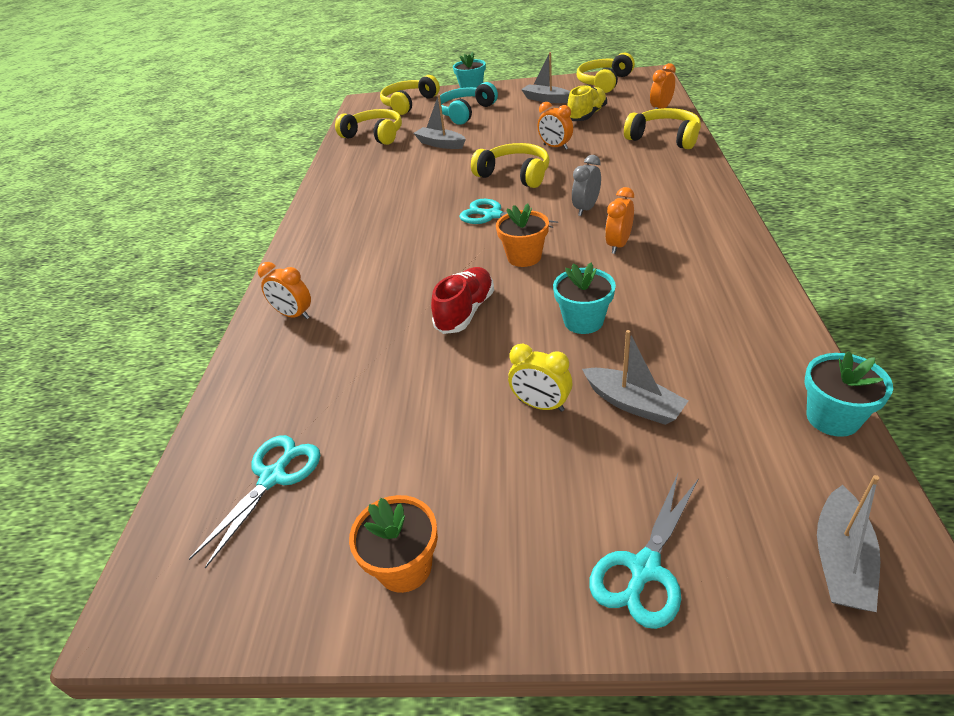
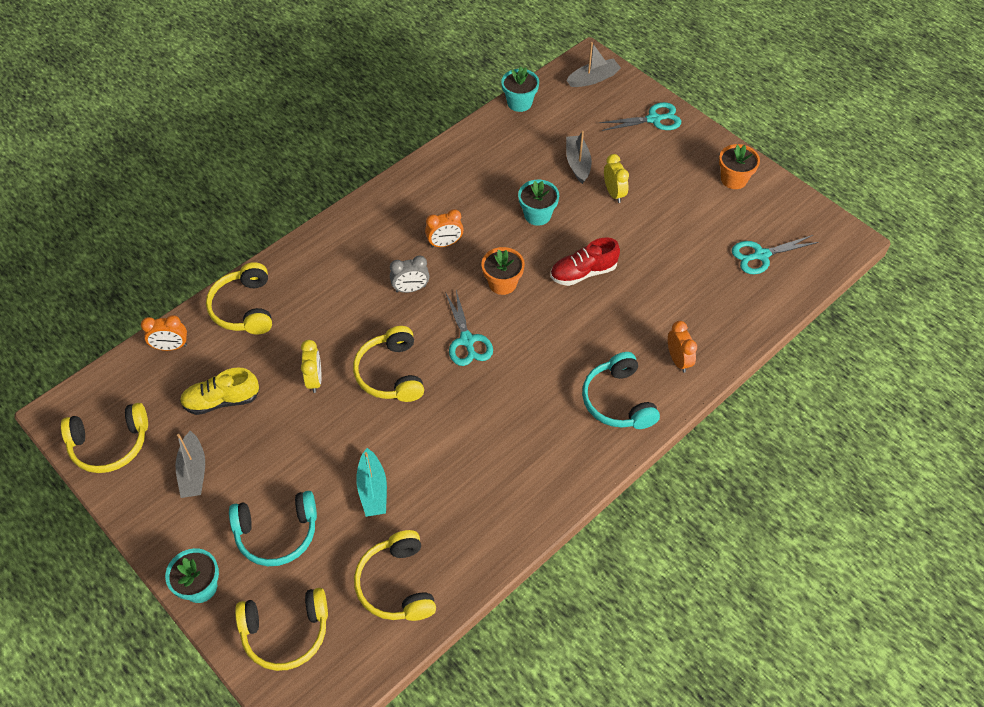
camera: 140 degrees left, 15 degrees up
grey boat [414,95,466,149] -> turquoise boat [356,448,387,517]
orange clock [538,102,573,150] -> yellow clock [301,340,322,393]
none -> turquoise headphones [582,352,660,429]

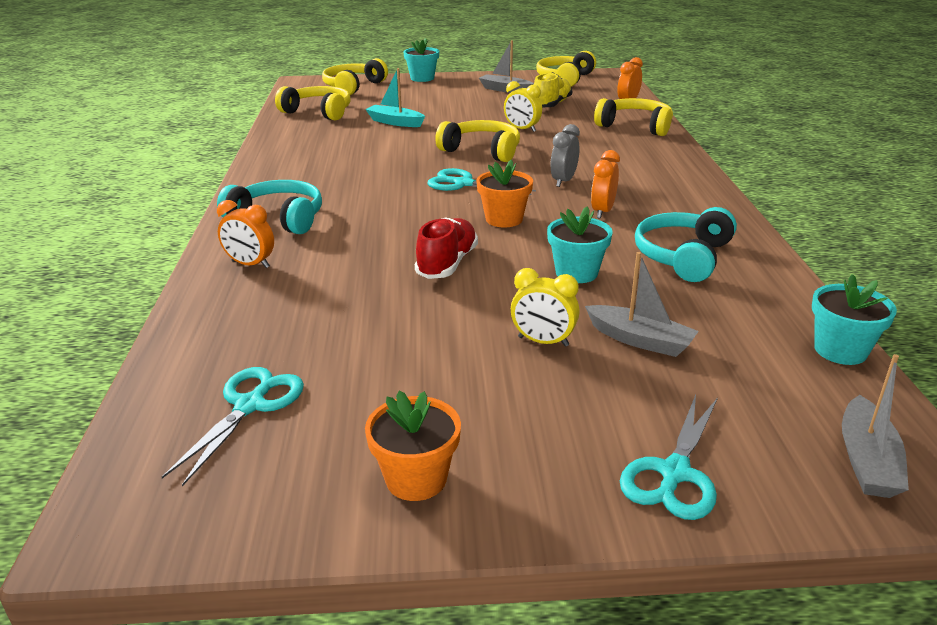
camera: 130 degrees right, 25 degrees down
turquoise headphones [229,491,317,566] -> turquoise headphones moved to [635,207,737,282]

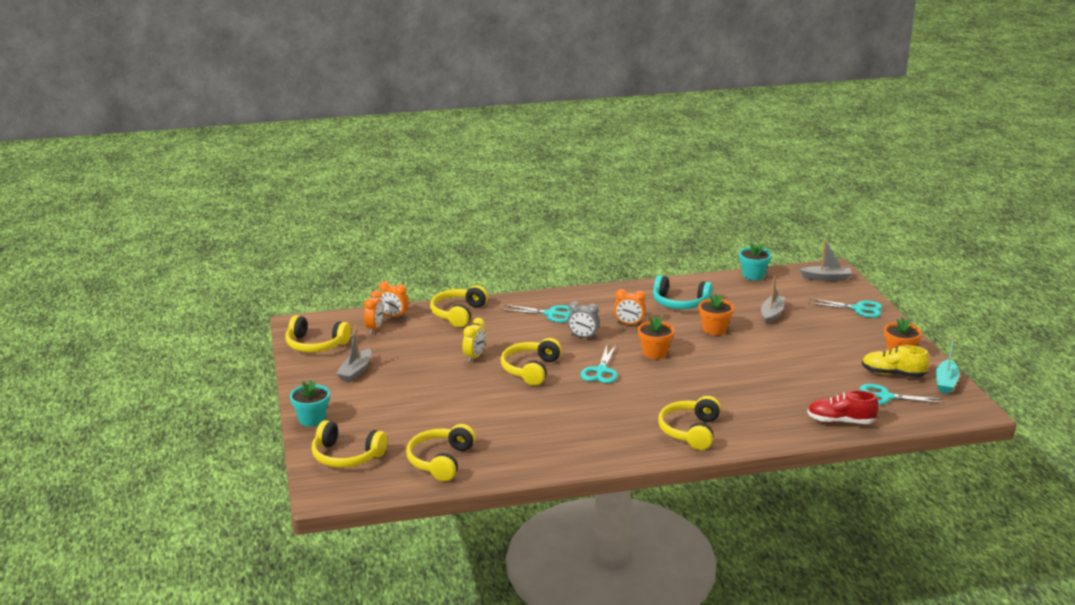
camera: 100 degrees left, 5 degrees down
turquoise headphones [217,180,322,234] -> yellow headphones [658,396,721,450]
orange clock [217,200,274,268] -> orange clock moved to [364,291,384,334]
turquoise boat [365,68,425,127] -> turquoise boat moved to [936,336,960,393]
red shoe [415,218,478,279] -> red shoe moved to [807,390,879,424]
yellow clock [511,268,580,347] -> none
yellow shoe [534,72,572,107] -> yellow shoe moved to [862,345,929,377]
turquoise flower pot [547,206,613,283] -> orange flower pot [699,293,734,335]
none -> turquoise scissors [502,305,571,323]

